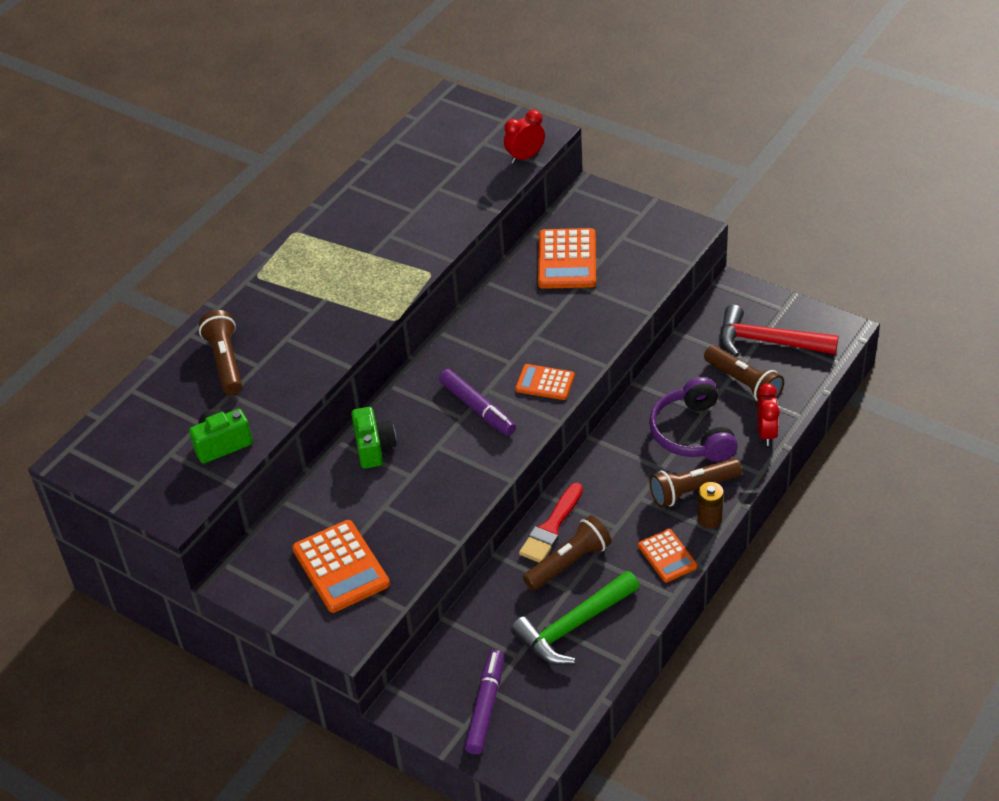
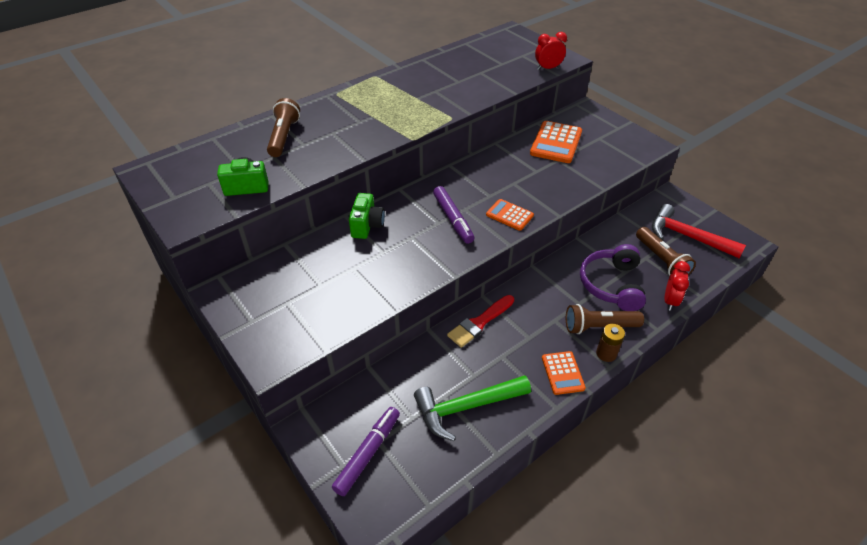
camera: 15 degrees right, 0 degrees up
orange calculator [292,520,390,613] -> none
brown flashlight [523,515,612,591] -> none

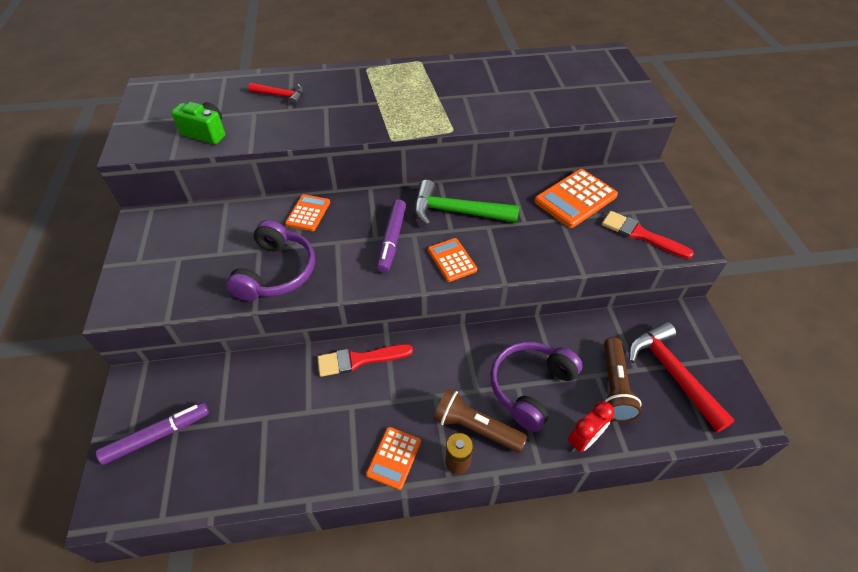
camera: 30 degrees right, 5 degrees up
brown flashlight [267,98,300,157] -> red hammer [248,83,304,106]
green camera [349,193,385,239] -> orange calculator [285,194,330,231]
green hammer [414,375,531,441] -> green hammer moved to [414,180,520,226]
red clock [535,32,567,70] -> none
none -> purple headphones [226,220,315,301]
none -> red brush [602,211,694,259]

